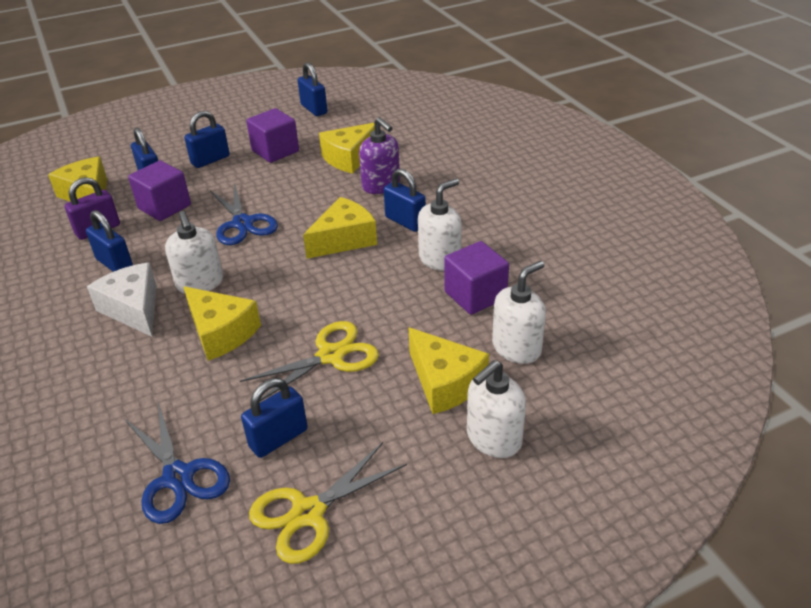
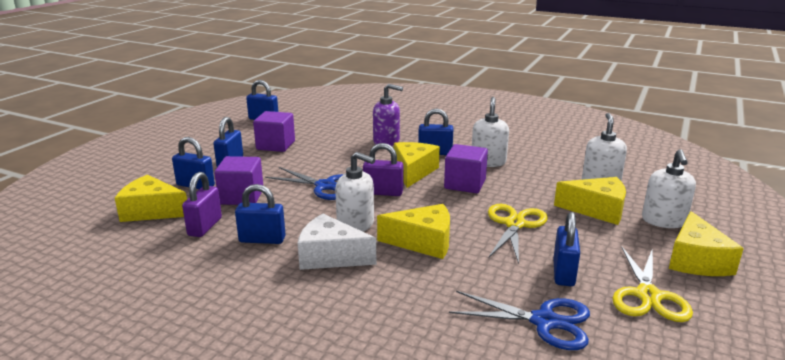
camera: 40 degrees left, 15 degrees down
yellow cheese [319,123,375,174] -> yellow cheese moved to [669,211,744,276]
purple cube [444,241,509,315] -> purple cube moved to [444,144,488,193]
none -> purple padlock [363,143,404,196]

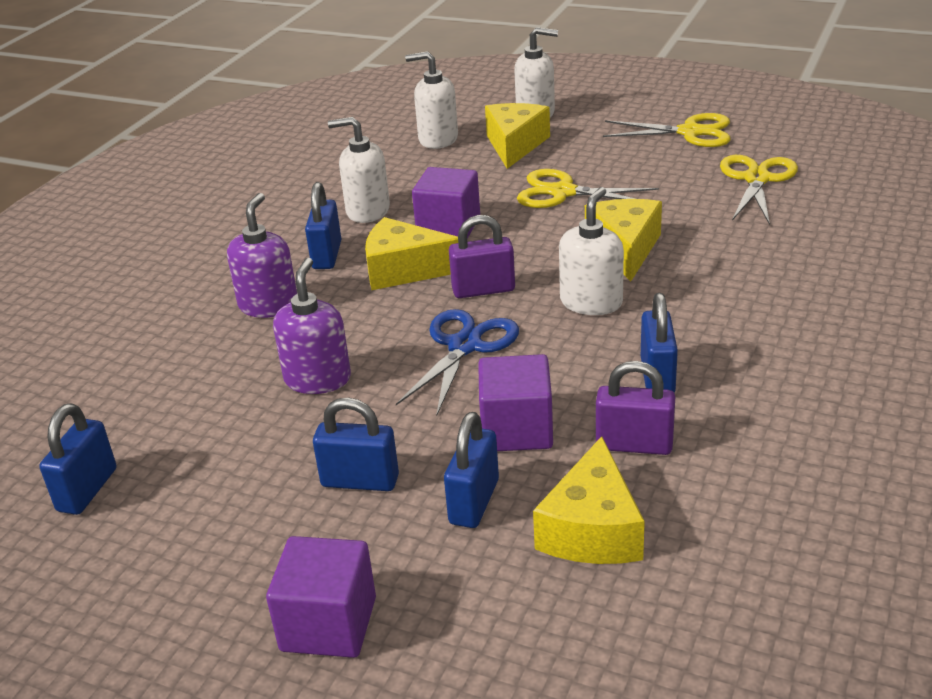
camera: 90 degrees left, 10 degrees up
purple cube [253,111,295,152] -> purple cube moved to [266,536,376,658]
white cheese [298,214,376,270] -> none
purple padlock [363,143,404,196] -> purple padlock turned 75 degrees clockwise [449,215,515,298]
blue scissors [449,291,590,350] -> yellow scissors [720,155,798,225]
blue padlock [553,212,580,286] -> none
yellow cheese [669,211,744,276] -> none
none -> purple soap dispenser [273,258,351,394]

